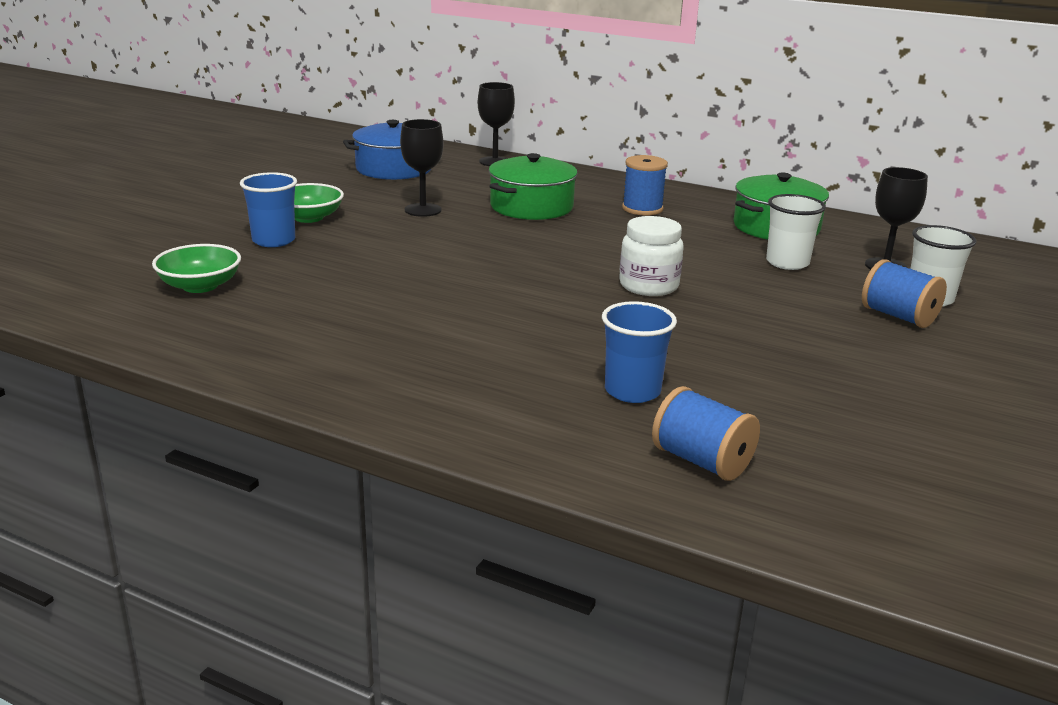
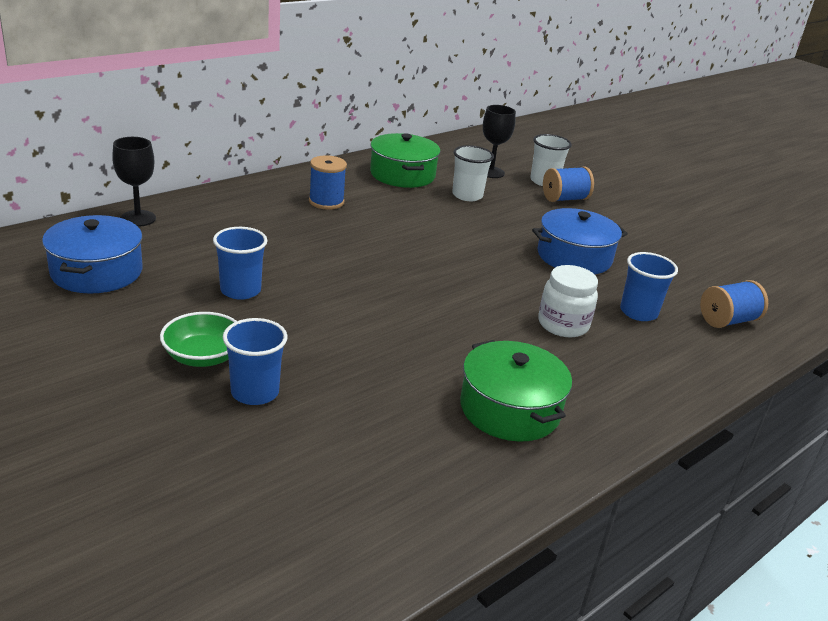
camera: 70 degrees left, 5 degrees up
green bowl [152,244,241,293] -> none
black goblet [400,119,443,217] -> blue cup [213,227,268,300]
green pot [489,153,578,220] -> green pot moved to [460,340,572,442]
white jar [619,216,684,296] -> white jar moved to [538,265,598,337]
none -> blue pot [532,208,628,274]

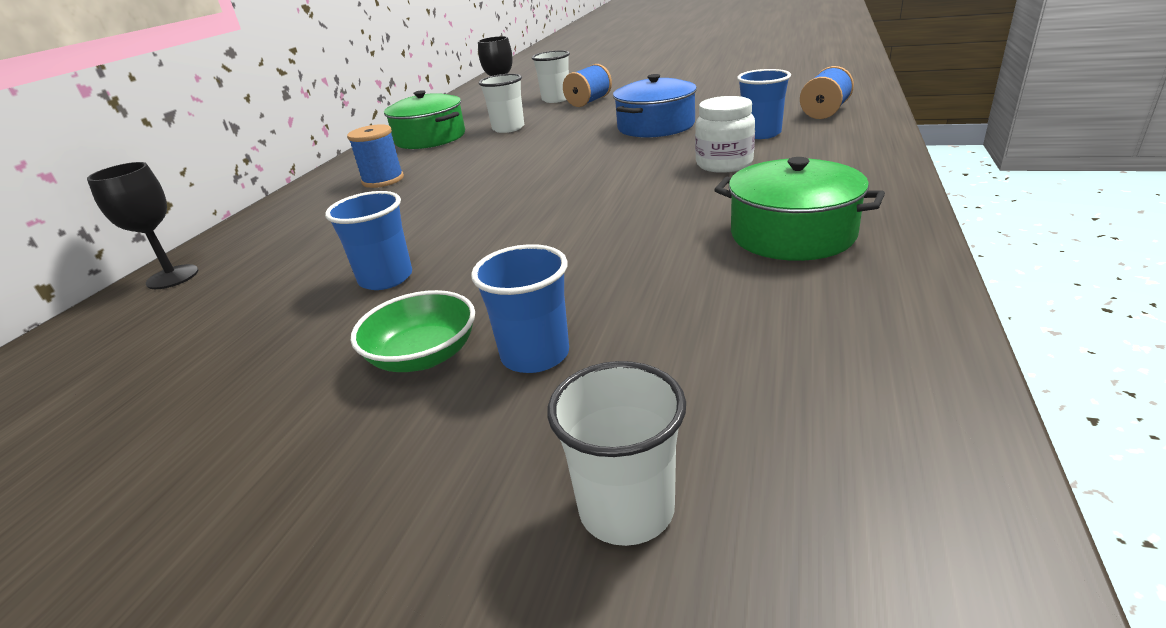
camera: 25 degrees left, 0 degrees up
blue pot [42,215,142,294] -> none
none -> white cup [547,361,686,546]

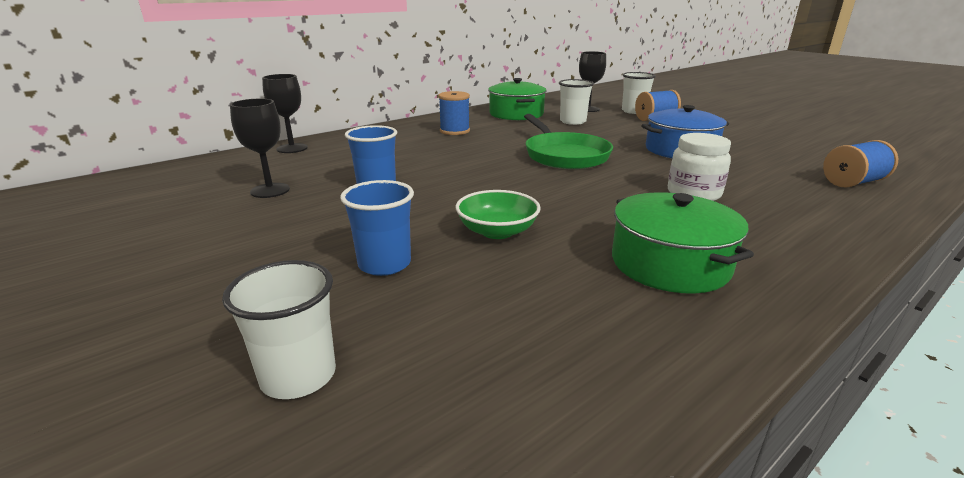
camera: 30 degrees right, 5 degrees down
green bowl [351,290,475,372] -> green bowl moved to [456,190,540,239]
blue cup [737,69,791,139] -> none
none -> black goblet [230,99,290,198]
none -> green pan [524,114,613,169]

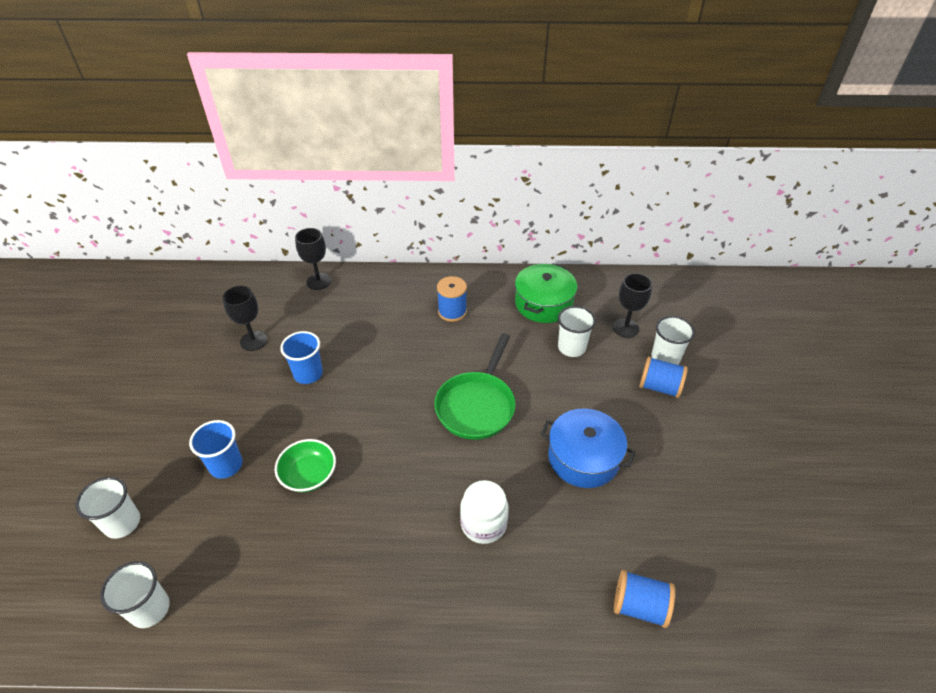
camera: 40 degrees right, 20 degrees up
green pot [612,192,754,294] -> none
none -> white cup [100,561,170,628]

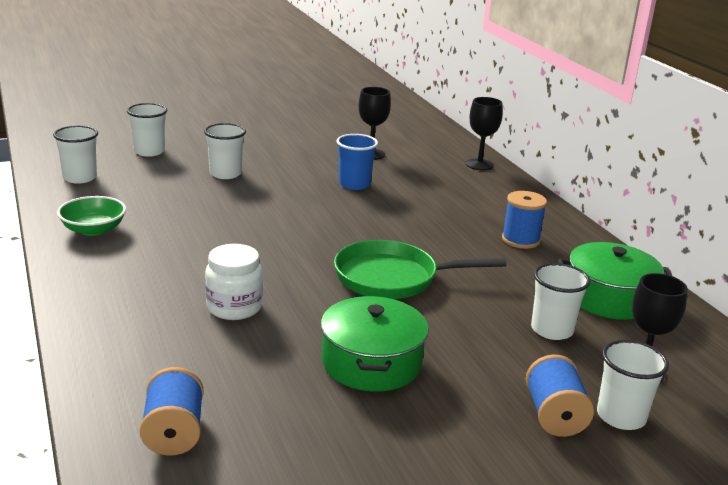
camera: 65 degrees right, 20 degrees down
blue cup [189,420,243,479] -> white cup [204,123,246,179]
green bowl [275,439,336,492] -> green bowl moved to [57,196,126,236]
blue pot [540,408,635,488] -> green pot [321,296,429,392]

